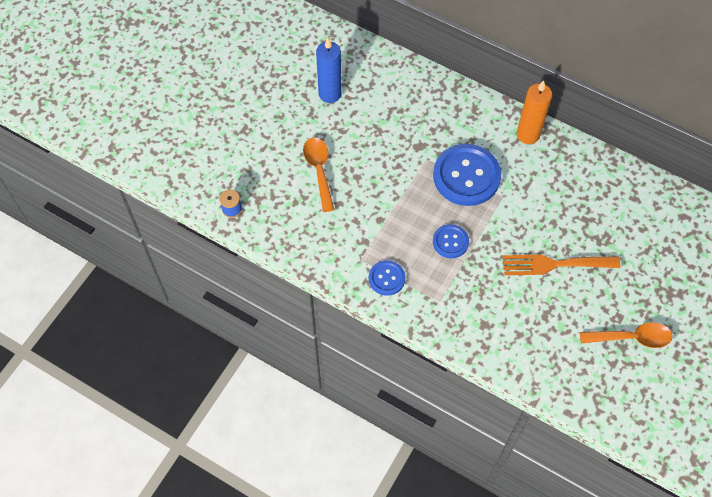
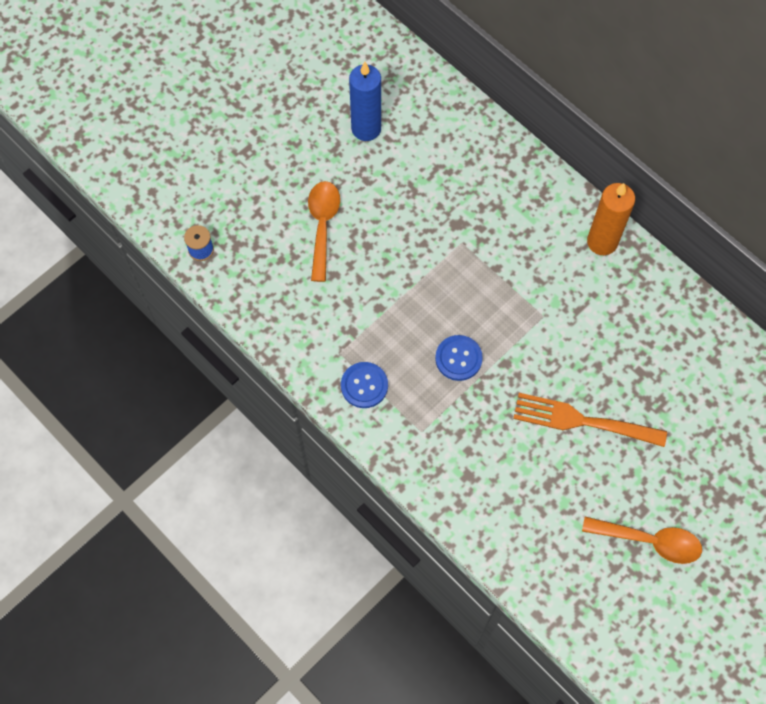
camera: 15 degrees right, 5 degrees up
blue button [433,144,501,206] -> none

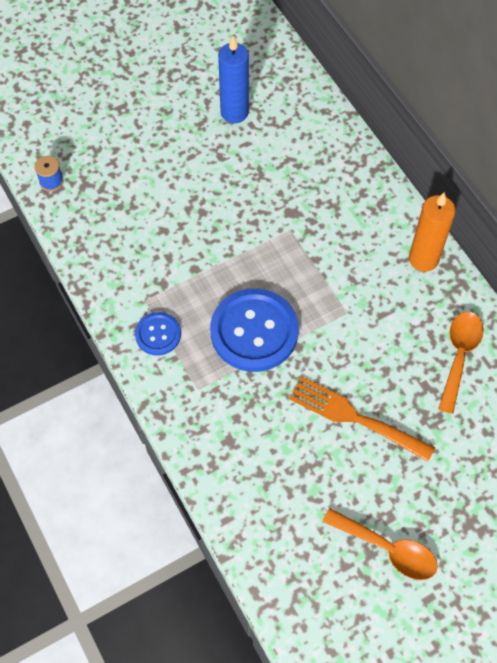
camera: 15 degrees right, 5 degrees down
orange spoon [308,181,340,282] -> orange spoon moved to [438,312,484,414]
blue button [435,335,483,381] -> blue button [210,288,299,372], size x1.92

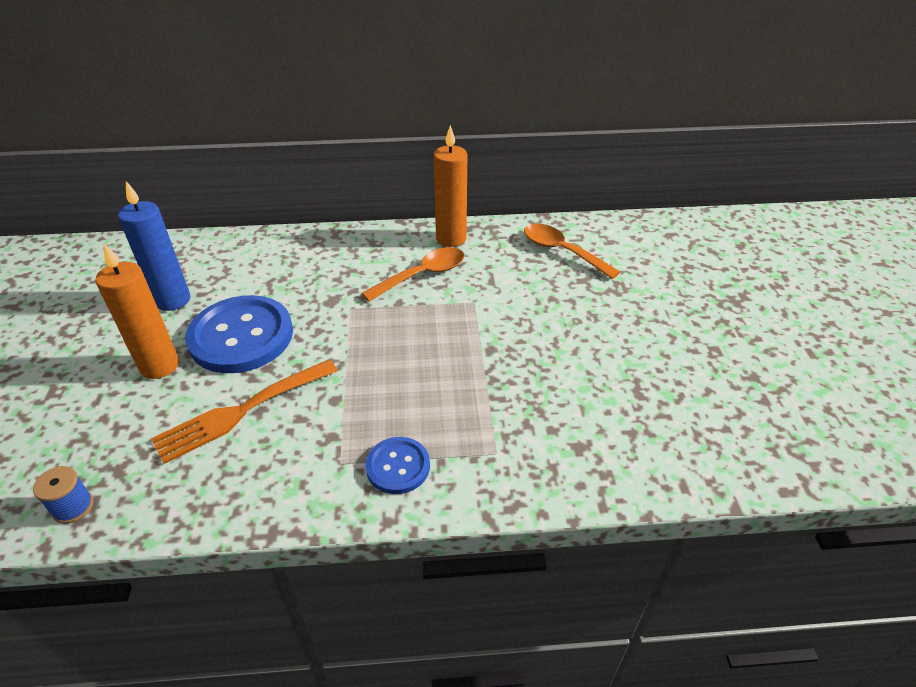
camera: 65 degrees left, 20 degrees down
blue button [210,288,299,372] -> blue button moved to [185,295,293,373]
orange fork [289,376,435,462] -> orange fork moved to [151,359,338,464]
orange spoon [322,508,438,580] -> orange spoon moved to [361,247,464,302]
none -> orange candle [95,243,179,379]

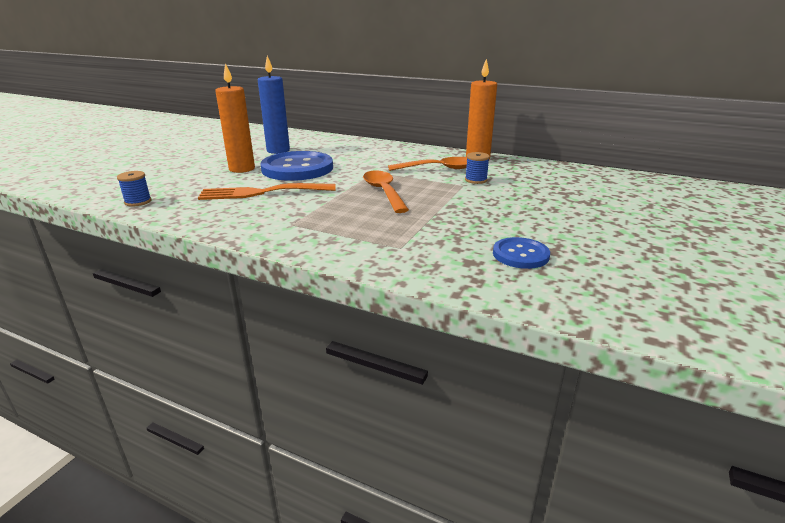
camera: 30 degrees right, 15 degrees down
blue button [365,437,430,494] -> blue button moved to [493,237,550,269]
orange spoon [524,223,620,279] -> orange spoon moved to [363,170,409,213]
none -> blue spool [465,152,490,184]

